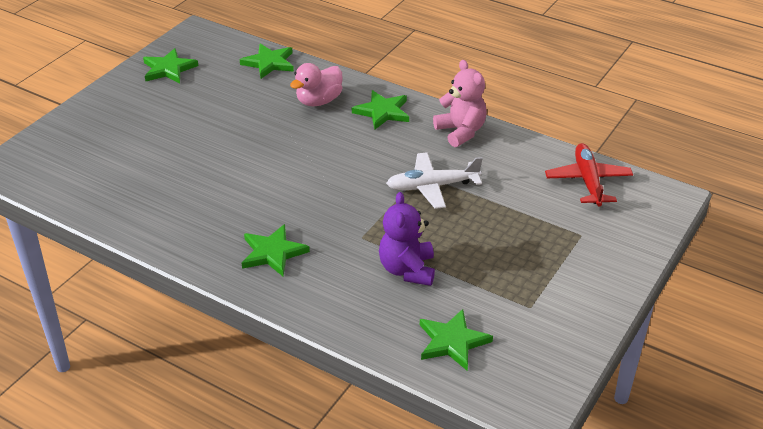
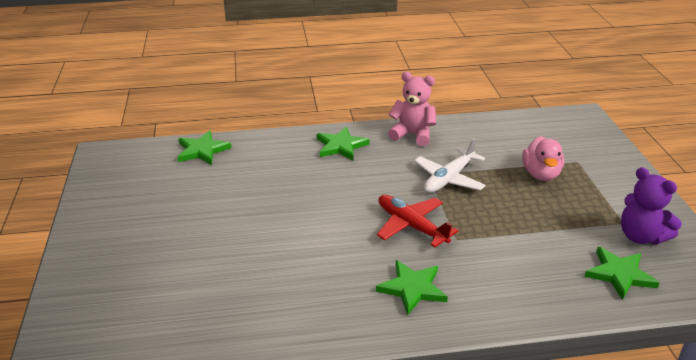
camera: 40 degrees left, 5 degrees down
green star [143,48,198,83] -> none
pink duck [290,63,343,106] -> pink duck moved to [522,136,564,181]
purple teddy bear [379,192,435,286] -> purple teddy bear moved to [621,167,682,245]
red plane [545,143,633,207] -> red plane moved to [377,195,458,247]

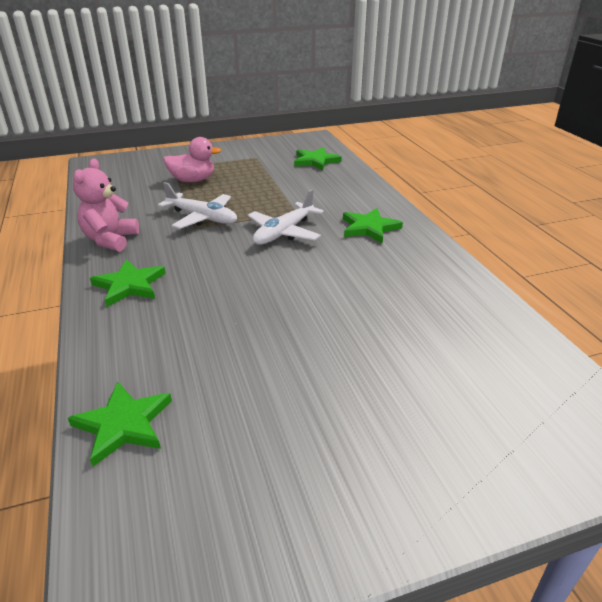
camera: 100 degrees left, 0 degrees up
red plane [377,195,458,247] -> white plane [248,189,324,245]
purple teddy bear [621,167,682,245] -> none

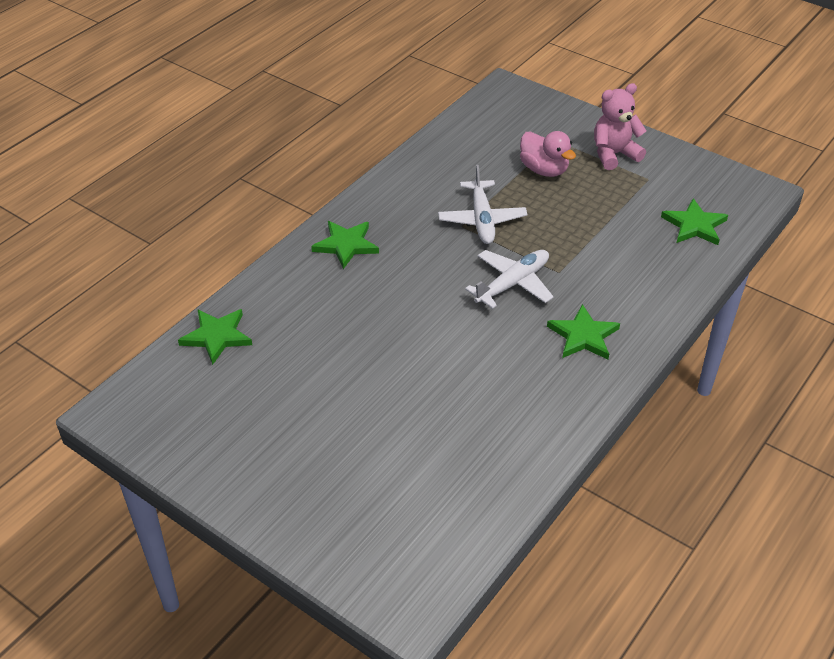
camera: 55 degrees right, 10 degrees up
pink teddy bear [73,159,139,252] -> pink teddy bear moved to [594,83,647,170]
white plane [248,189,324,245] -> white plane turned 135 degrees clockwise [465,250,554,309]

